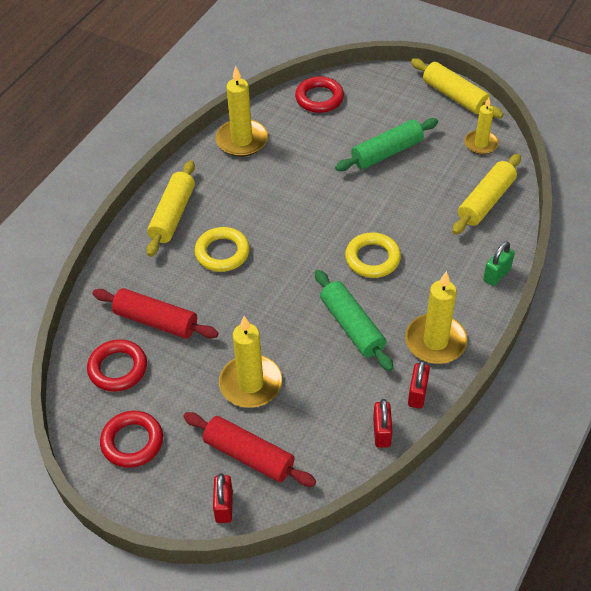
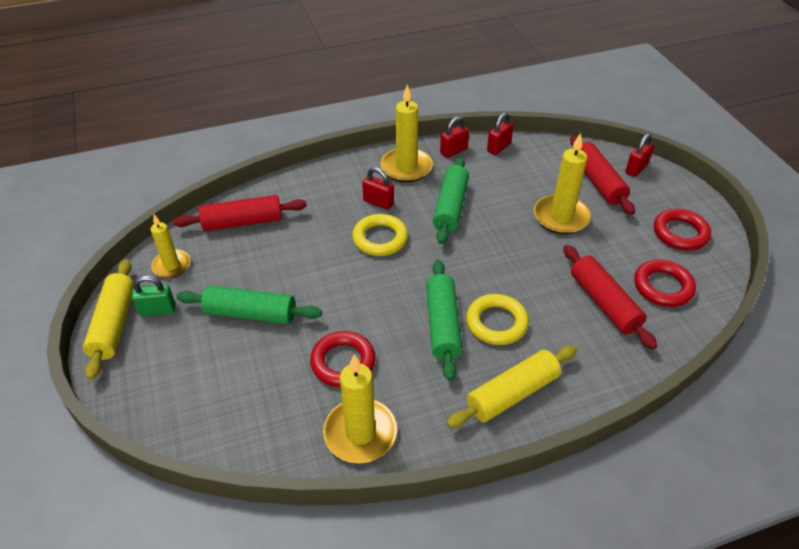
camera: 140 degrees left, 5 degrees down
red ring [295,76,344,113] -> red ring moved to [310,331,376,387]
yellow rolling pin [452,154,521,235] -> red rolling pin [173,195,307,231]
green padlock [483,242,515,286] -> green padlock moved to [132,275,175,316]
none -> red padlock [362,167,394,210]
none -> green rolling pin [426,260,463,381]

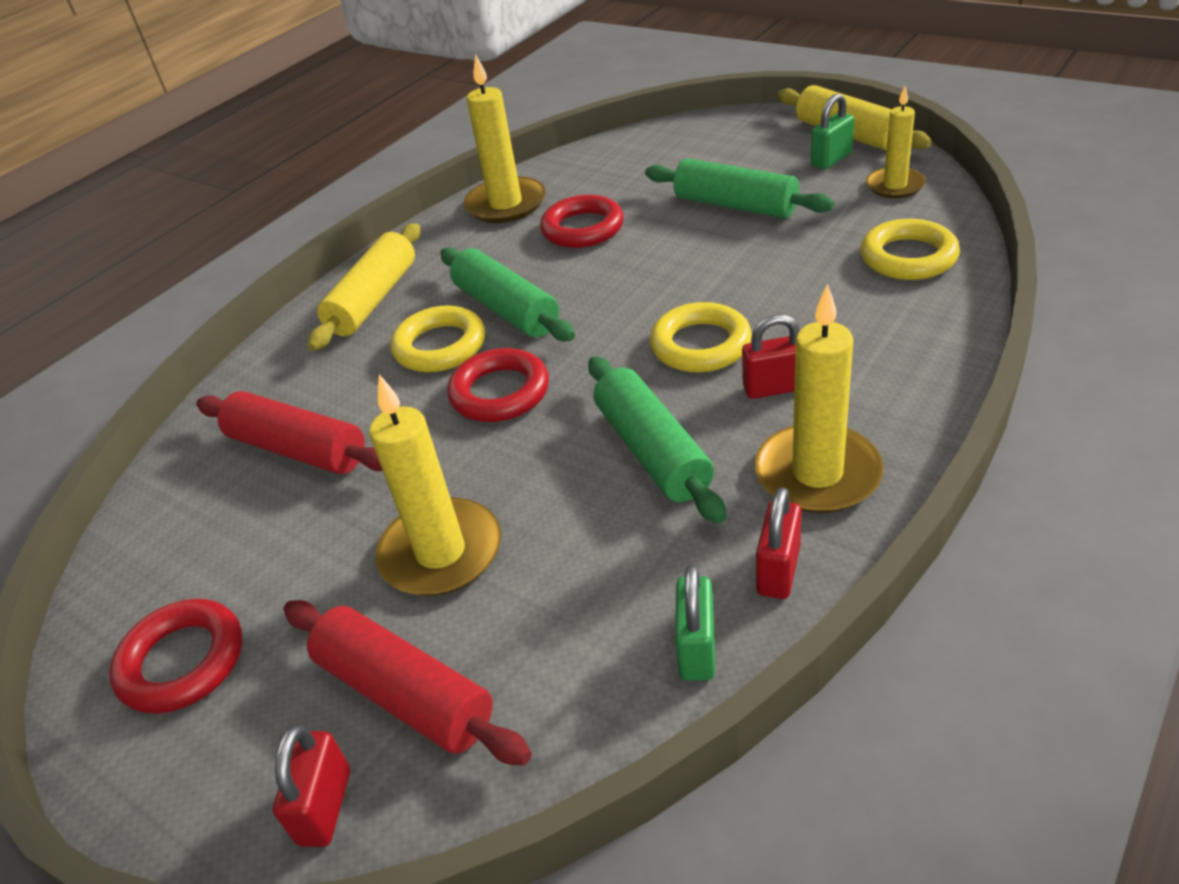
camera: 150 degrees right, 5 degrees down
red rolling pin [173,195,307,231] -> yellow ring [861,219,960,280]
green rolling pin [177,285,322,324] -> green rolling pin turned 60 degrees clockwise [645,158,834,218]
red padlock [487,112,514,155] -> green padlock [675,565,715,680]
red ring [634,260,696,307] -> red ring moved to [447,348,549,422]

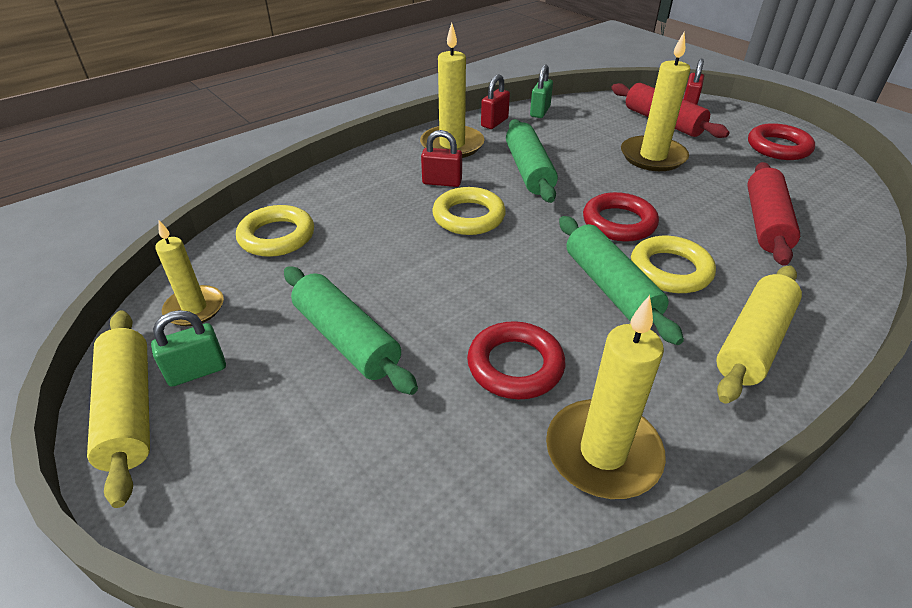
camera: 170 degrees left, 0 degrees up
red rolling pin [196,391,383,474] -> red rolling pin turned 60 degrees clockwise [747,162,800,266]

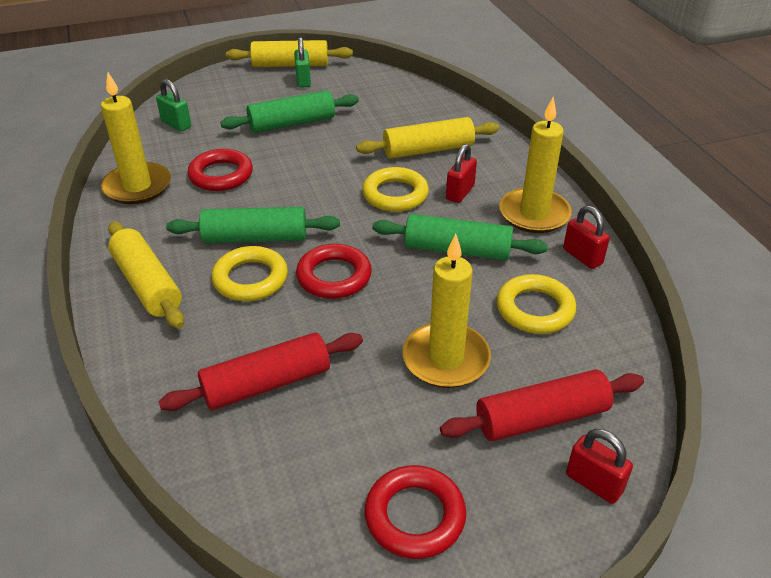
camera: 110 degrees right, 0 degrees up
yellow candle [155,221,224,326] -> none
yellow ring [236,205,314,257] -> yellow ring moved to [496,274,576,334]
green padlock [530,64,553,118] -> green padlock moved to [156,79,191,131]
red rolling pin [747,162,800,266] -> red rolling pin turned 60 degrees counterclockwise [158,332,363,411]
none -> yellow rolling pin [356,117,499,159]

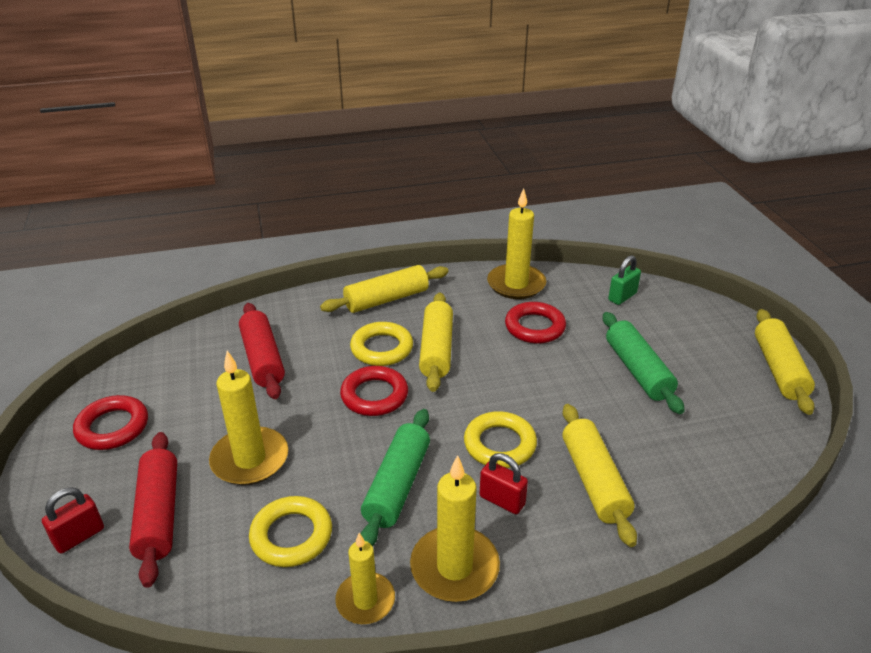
camera: 95 degrees right, 5 degrees down
green rolling pin [166,207,340,243] -> yellow rolling pin [419,293,453,392]
green padlock [294,37,311,88] -> none
red padlock [563,206,610,269] -> yellow candle [335,533,395,624]

